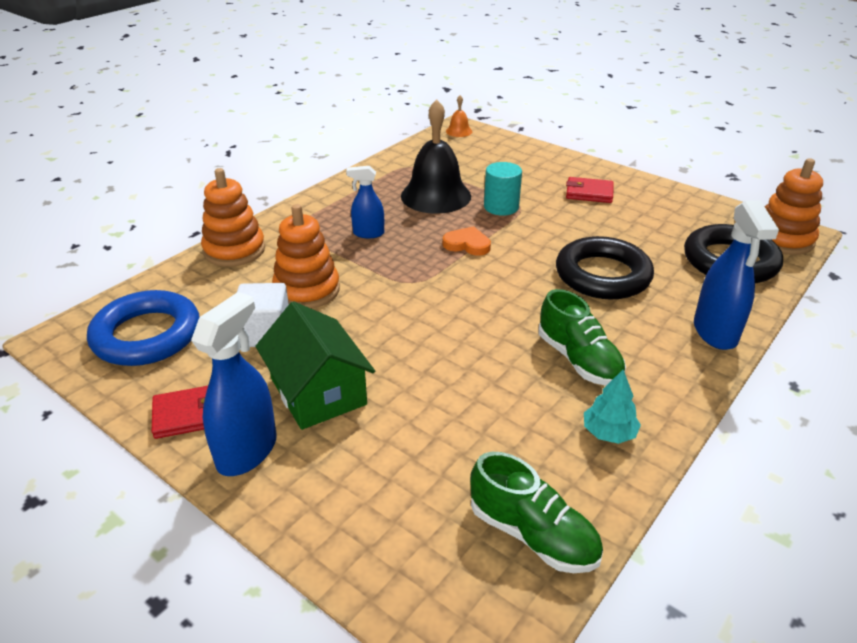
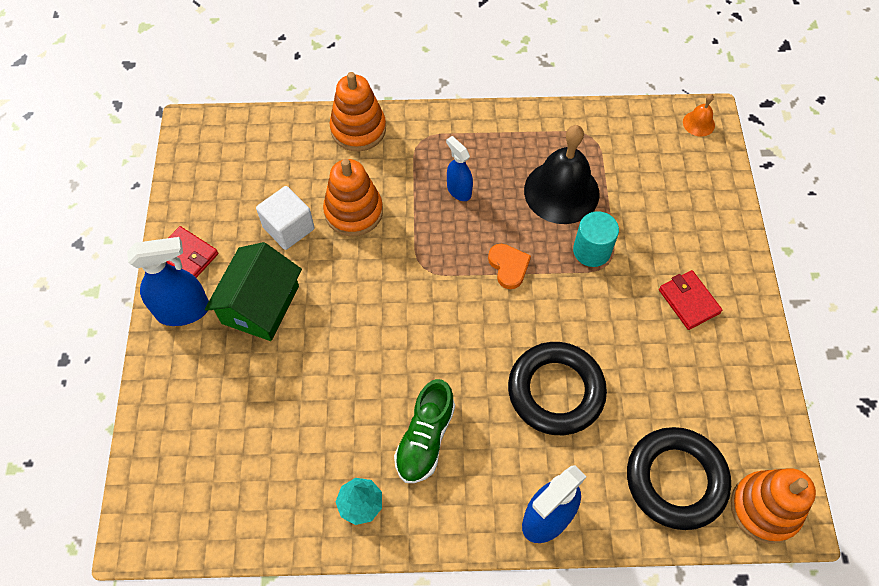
camera: 50 degrees right, 25 degrees up
blue ring [87,290,199,366] -> none
green shoe [470,452,603,573] -> none

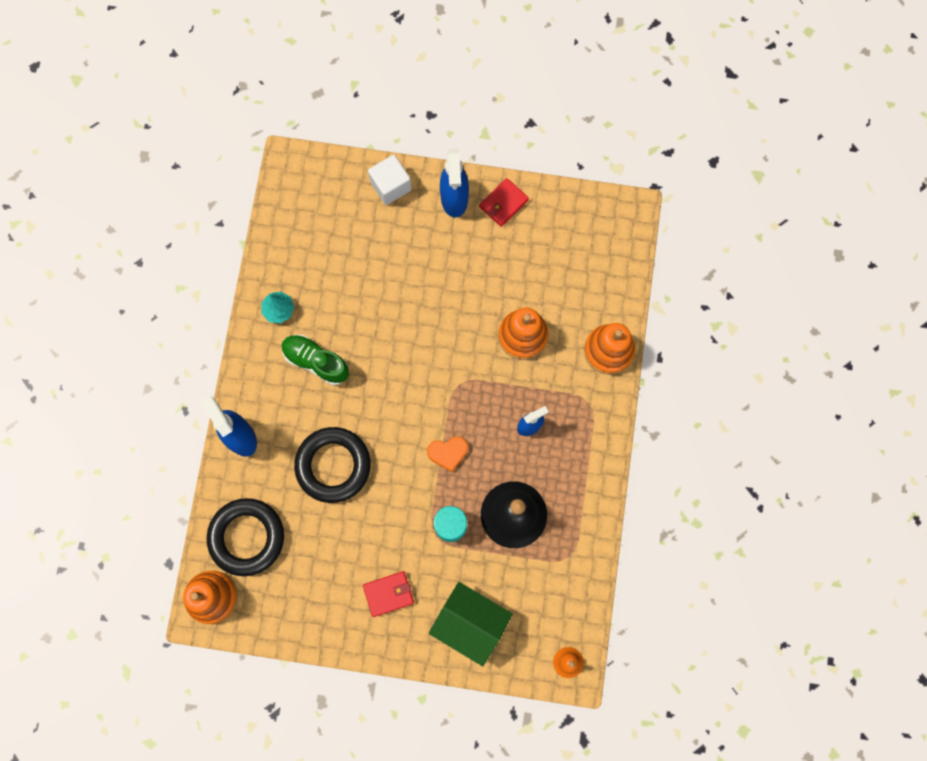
camera: 100 degrees right, 15 degrees up
green house [205,242,302,341] -> green house moved to [429,582,513,666]
white cube [256,186,315,250] -> white cube moved to [368,155,412,205]

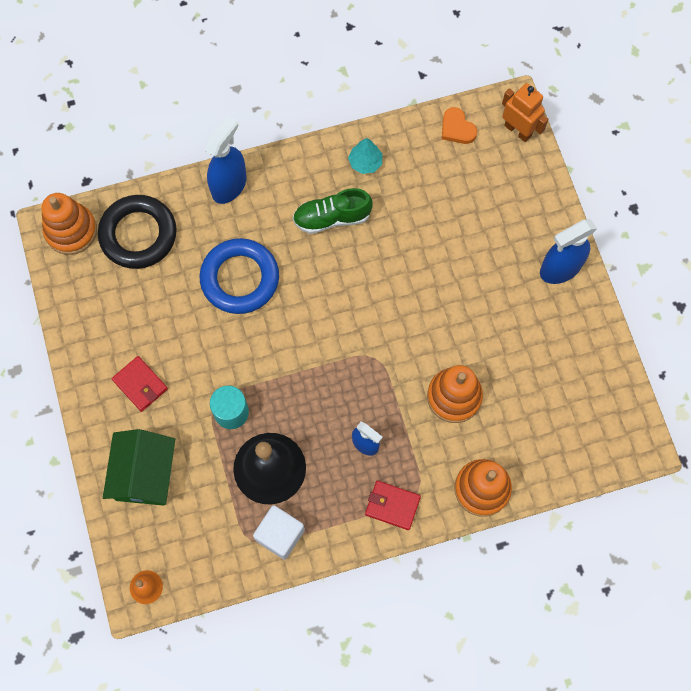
camera: 65 degrees right, 5 degrees down
green shoe [282,335,349,386] -> green shoe turned 105 degrees counterclockwise [293,188,373,234]
black ring [294,427,371,503] -> blue ring [200,238,279,314]
white cube [368,155,412,205] -> white cube moved to [253,505,305,560]
orange heart [427,437,468,472] -> orange heart moved to [442,107,477,144]
red wallet [479,178,529,227] -> red wallet moved to [365,481,421,530]
none -> orange robot [502,83,548,142]

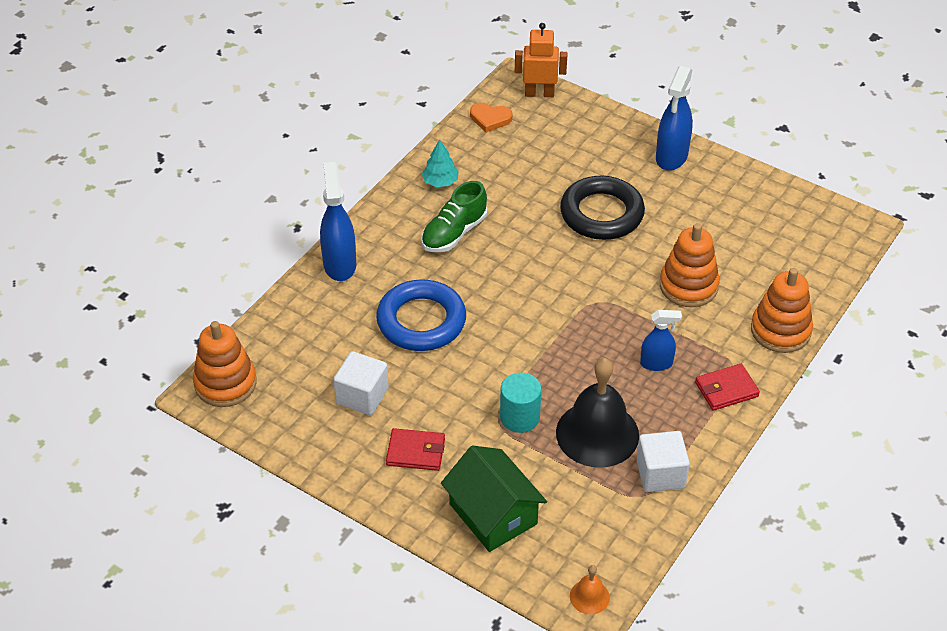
camera: 40 degrees left, 25 degrees down
black ring [98,195,177,269] -> black ring moved to [560,176,645,240]
none -> white cube [333,351,389,415]

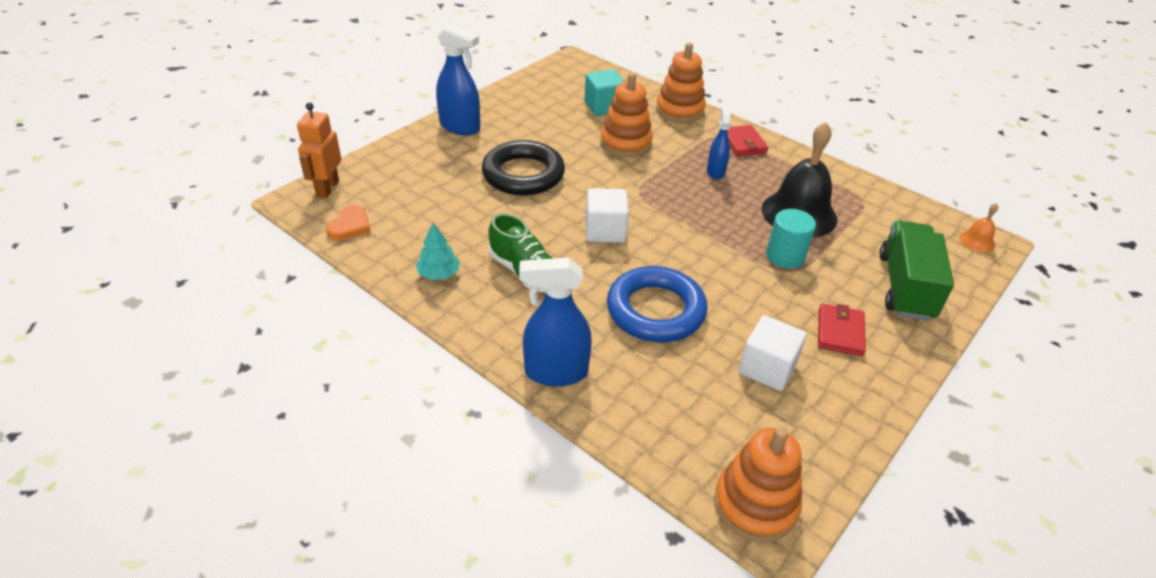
camera: 85 degrees left, 5 degrees down
green house [441,445,547,552] -> green truck [879,221,954,321]
white cube [636,431,690,492] -> white cube moved to [586,188,629,243]
none -> turquoise cube [584,69,625,116]

